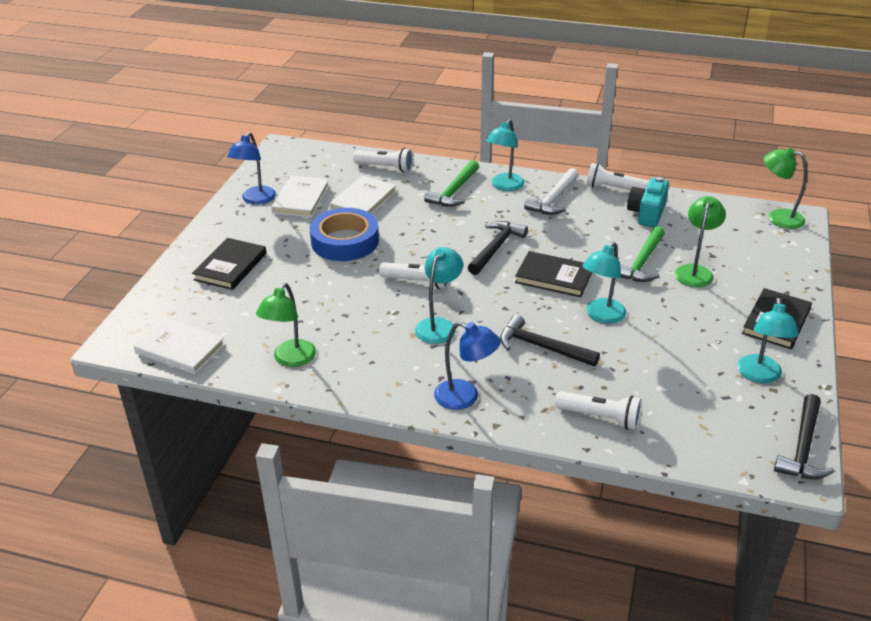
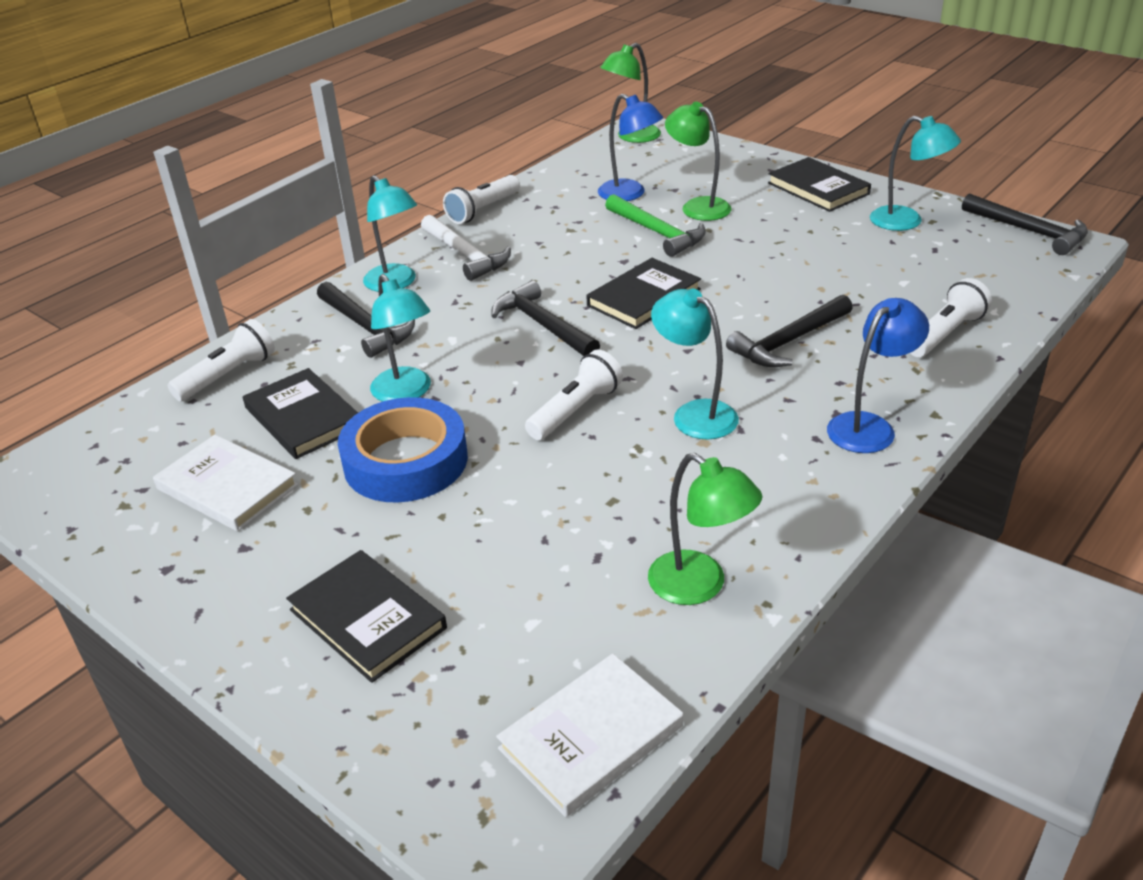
camera: 65 degrees left, 0 degrees up
blue lamp [227,132,276,205] -> blue lamp moved to [598,94,663,201]
white book [330,176,397,214] -> black book [243,368,358,459]
green hammer [424,160,479,207] -> black hammer [317,282,415,358]
turquoise lamp [583,242,626,324] -> turquoise lamp moved to [370,274,431,402]
turquoise camera [627,177,669,227] -> none

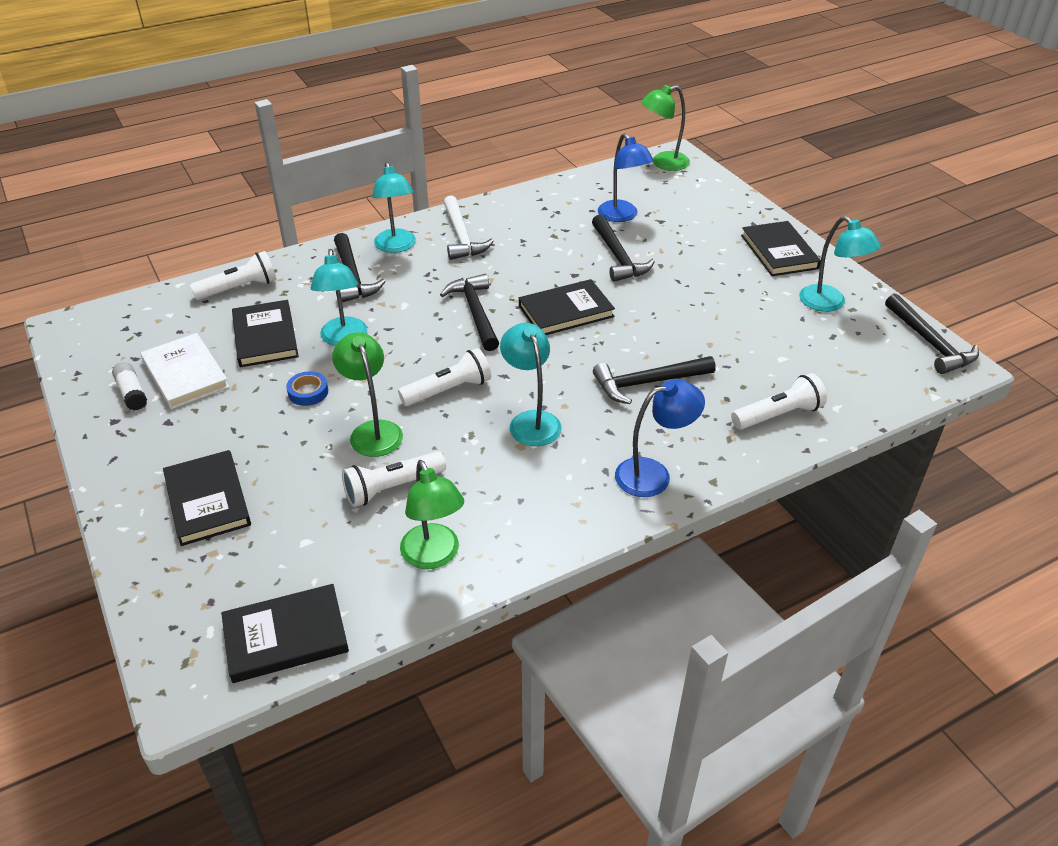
camera: 20 degrees right, 5 degrees up
blue tape [338,397,468,503] -> blue tape [286,371,328,406], size x0.42
white flashlight [443,175,520,224] -> white flashlight moved to [342,451,446,507]
white book [496,654,683,817] -> black book [221,584,349,683]
green hammer [605,194,706,257] -> black hammer [592,214,655,282]
green lamp [665,102,731,221] -> green lamp moved to [332,332,403,457]
none -> white glue stick [112,362,147,410]

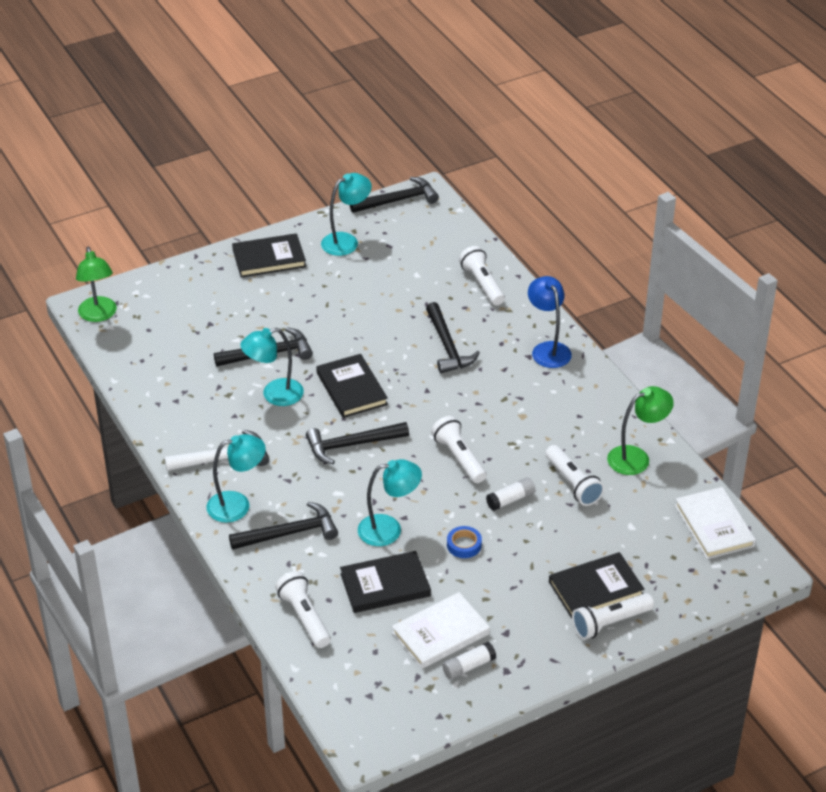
camera: 90 degrees left, 0 degrees up
black book [221,584,349,683] -> white book [675,487,756,559]
green lamp [332,332,403,457] -> white glue stick [486,477,535,511]
turquoise lamp [500,323,562,446] -> turquoise lamp moved to [240,328,304,406]
blue lamp [598,133,654,222] -> none
none -> white flashlight [572,593,654,640]

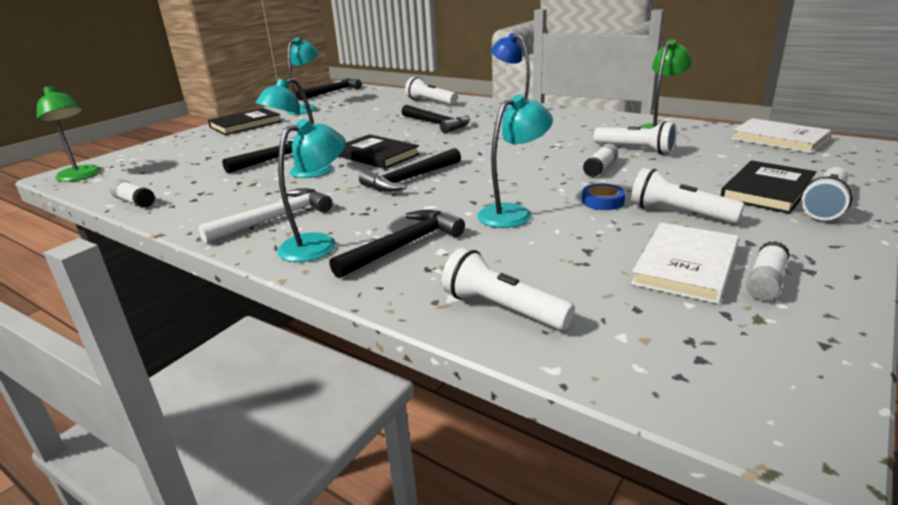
camera: 25 degrees left, 15 degrees down
black book [340,551,431,613] -> none
white flashlight [431,416,487,483] -> white flashlight moved to [631,168,745,223]
none -> white glue stick [109,179,155,208]

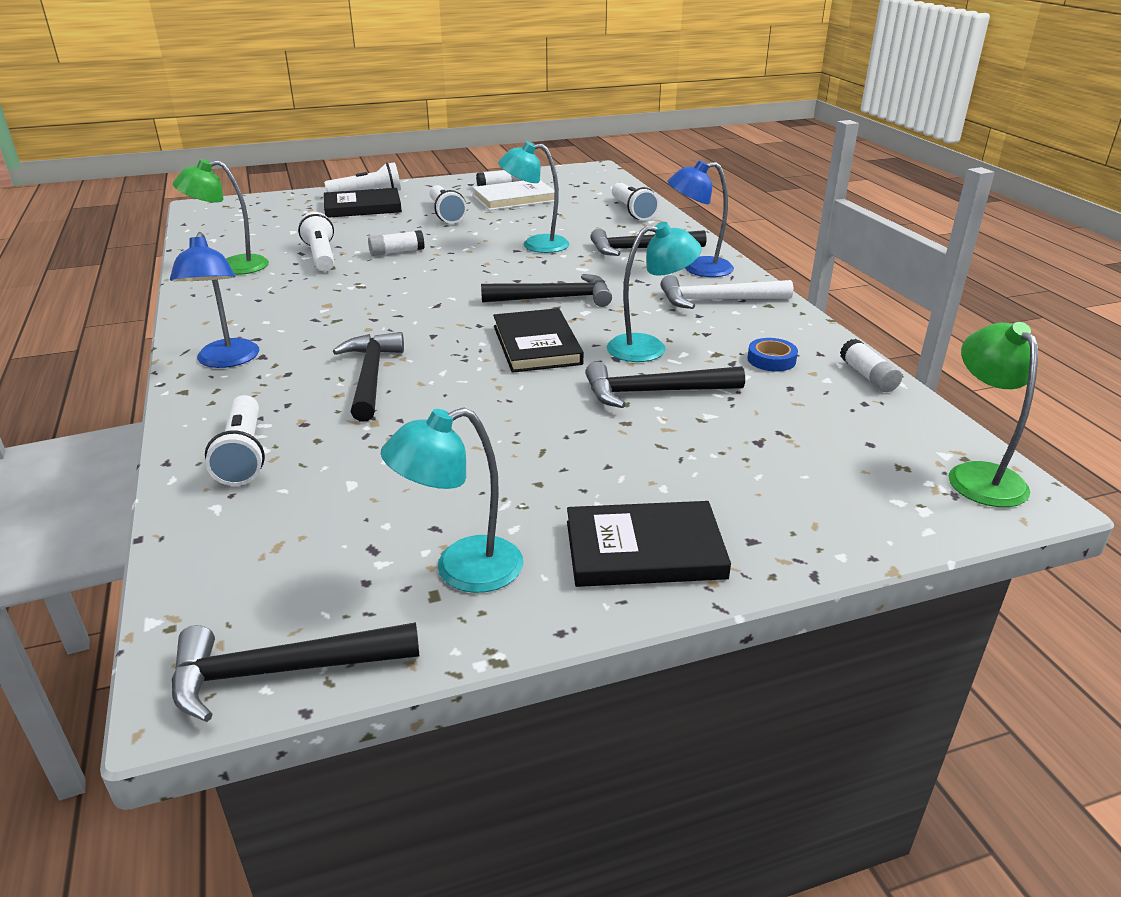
camera: 145 degrees left, 5 degrees up
turquoise lamp [277,119,346,262] -> blue lamp [667,160,734,277]
blue tape [582,183,625,210] -> blue tape moved to [747,338,798,372]
white book [731,118,831,153] -> none

